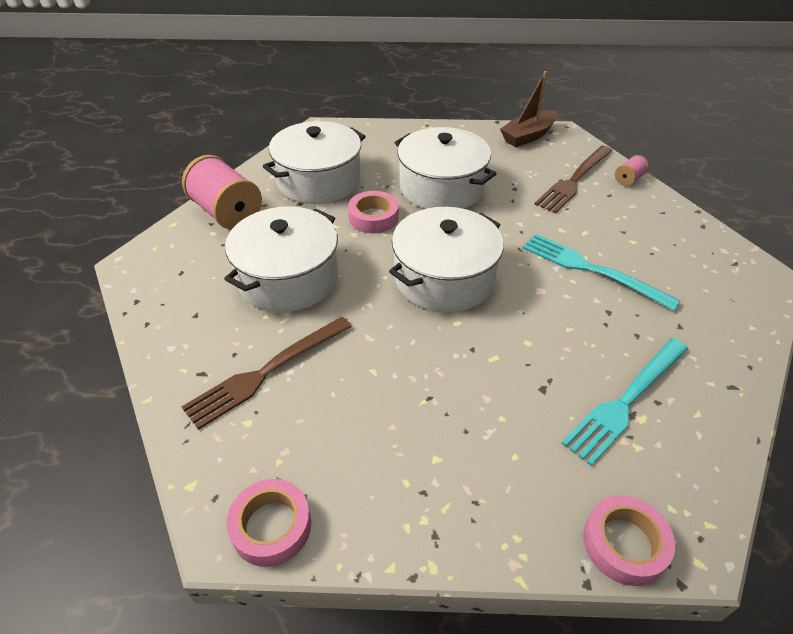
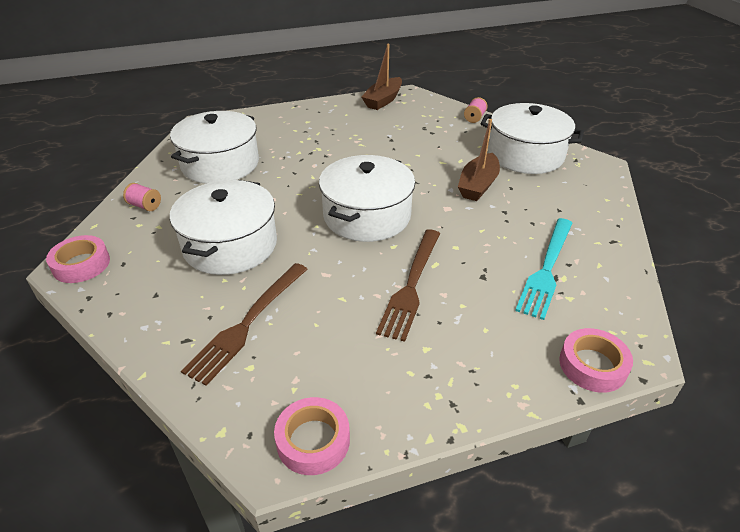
camera: 20 degrees left, 5 degrees down
pink spool [182,155,262,230] -> pink spool [123,183,161,211], size x0.46
pink tape [348,191,399,233] -> pink tape moved to [46,235,110,283]
white pot [394,127,497,209] -> white pot moved to [481,103,584,174]
turquoise fork [523,234,680,311] -> brown boat [458,119,500,201]
brown fork [534,146,613,213] -> brown fork moved to [376,229,440,342]

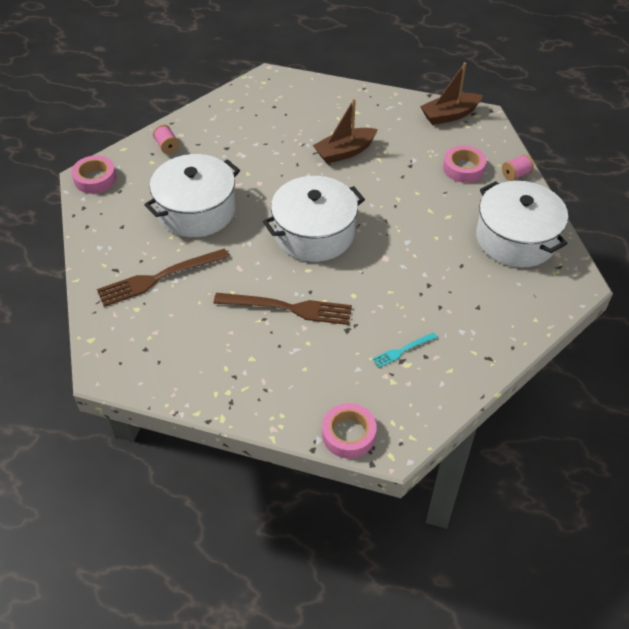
camera: 35 degrees right, 10 degrees up
white pot [170,111,259,184] -> none
pink tape [274,397,350,475] -> pink tape moved to [443,145,487,183]
brown fork [376,229,440,342] -> brown fork turned 135 degrees counterclockwise [213,293,352,325]
brown boat [458,119,500,201] -> brown boat moved to [313,99,378,164]
turquoise fork [515,218,572,320] -> turquoise fork [372,332,437,368], size x0.50

